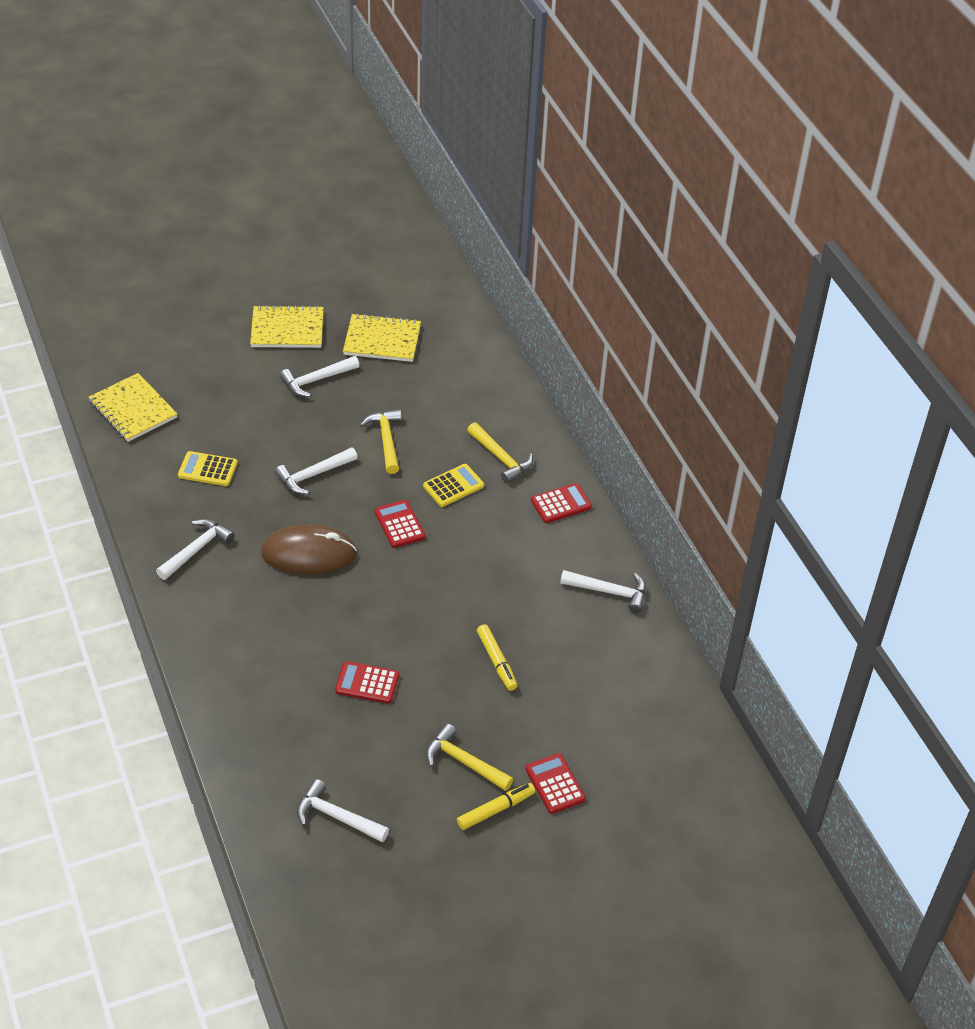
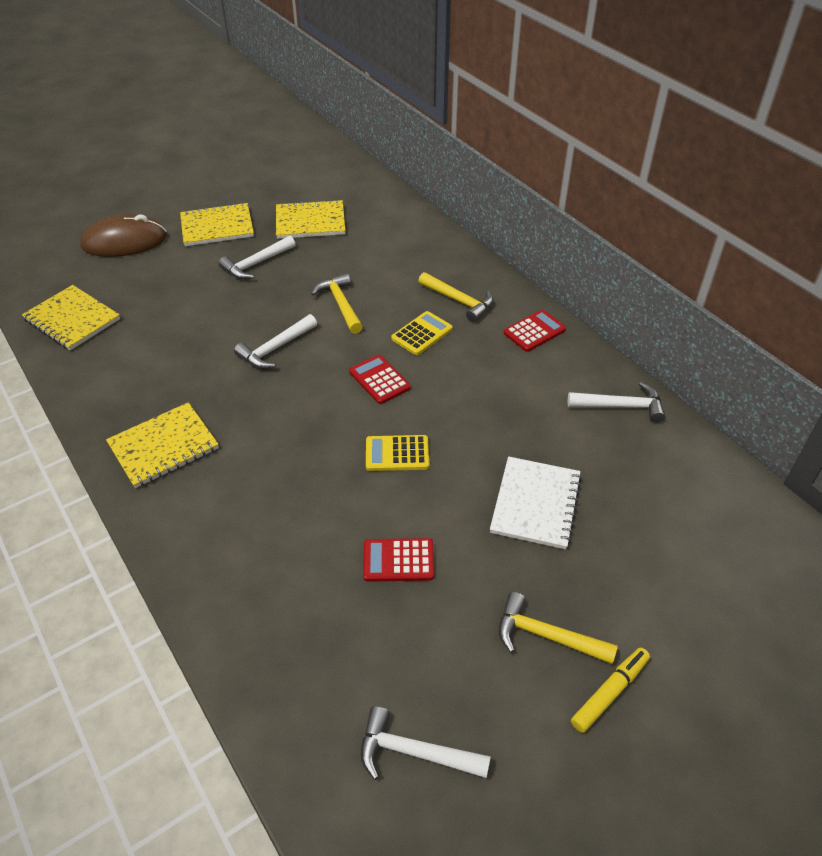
camera: 10 degrees left, 0 degrees up
white hammer [156,519,235,580] -> yellow notebook [106,402,219,488]
yellow calculator [178,451,238,486] -> yellow calculator moved to [366,435,429,471]
brown mouse [261,524,357,575] -> brown mouse moved to [80,214,167,257]
yellow marker [477,624,518,691] -> white notebook [490,456,582,549]
red calculator [525,753,586,814] -> none

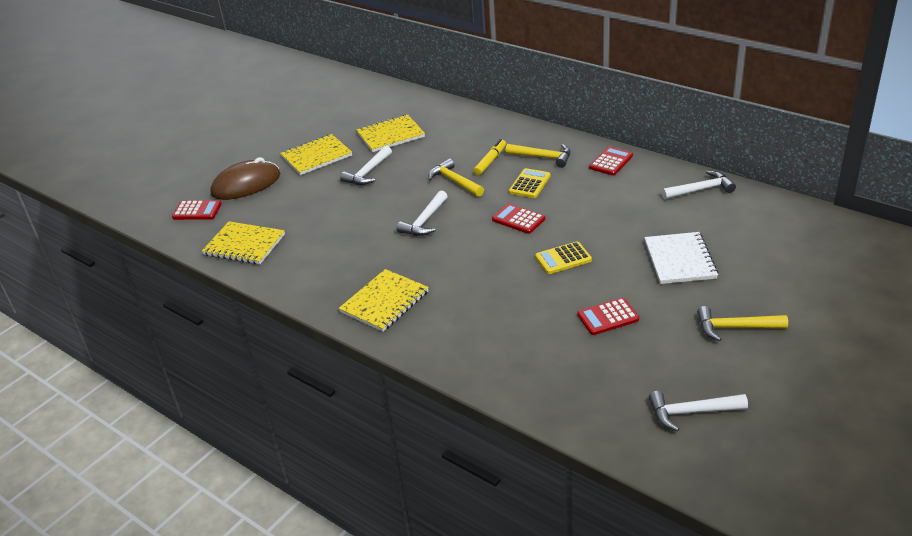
camera: 15 degrees left, 10 degrees down
yellow marker [571,648,650,733] -> yellow marker moved to [473,139,506,175]
none -> red calculator [172,200,222,220]

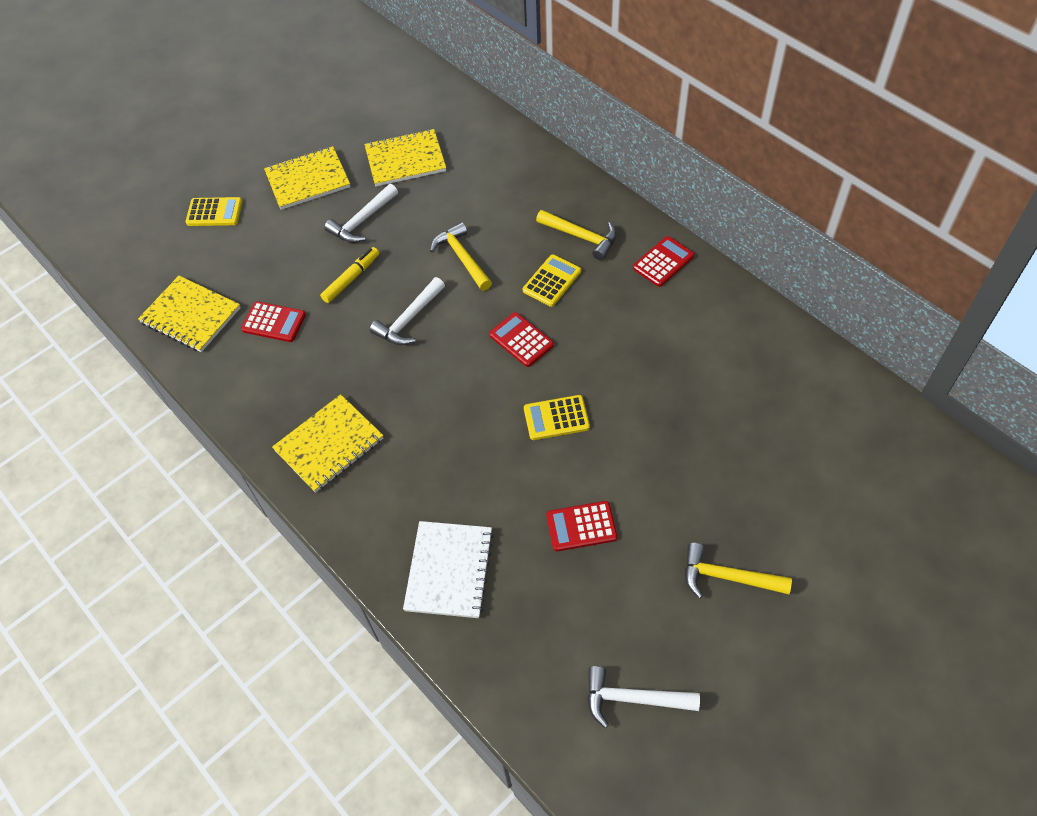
camera: 10 degrees right, 20 degrees up
red calculator [172,200,222,220] -> red calculator moved to [241,301,306,342]
brown mouse [210,157,281,200] -> yellow calculator [185,197,243,226]
yellow marker [473,139,506,175] -> yellow marker moved to [320,247,379,303]
white notebook [644,232,719,284] -> white notebook moved to [403,521,494,618]
white hammer [662,170,736,200] -> none

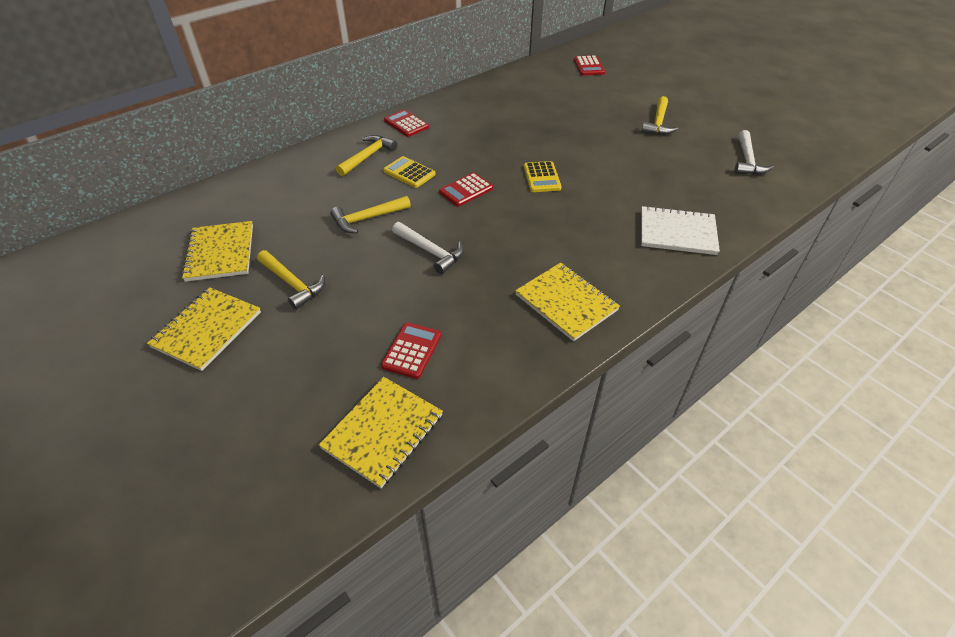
camera: 90 degrees left, 10 degrees down
yellow calculator [185,197,243,226] -> none
yellow notebook [264,146,350,210] -> yellow notebook turned 45 degrees clockwise [147,287,261,371]
yellow marker [320,247,379,303] -> none
white hammer [324,184,398,243] -> yellow hammer [257,250,325,310]
red calculator [546,501,617,551] -> red calculator moved to [574,55,605,76]

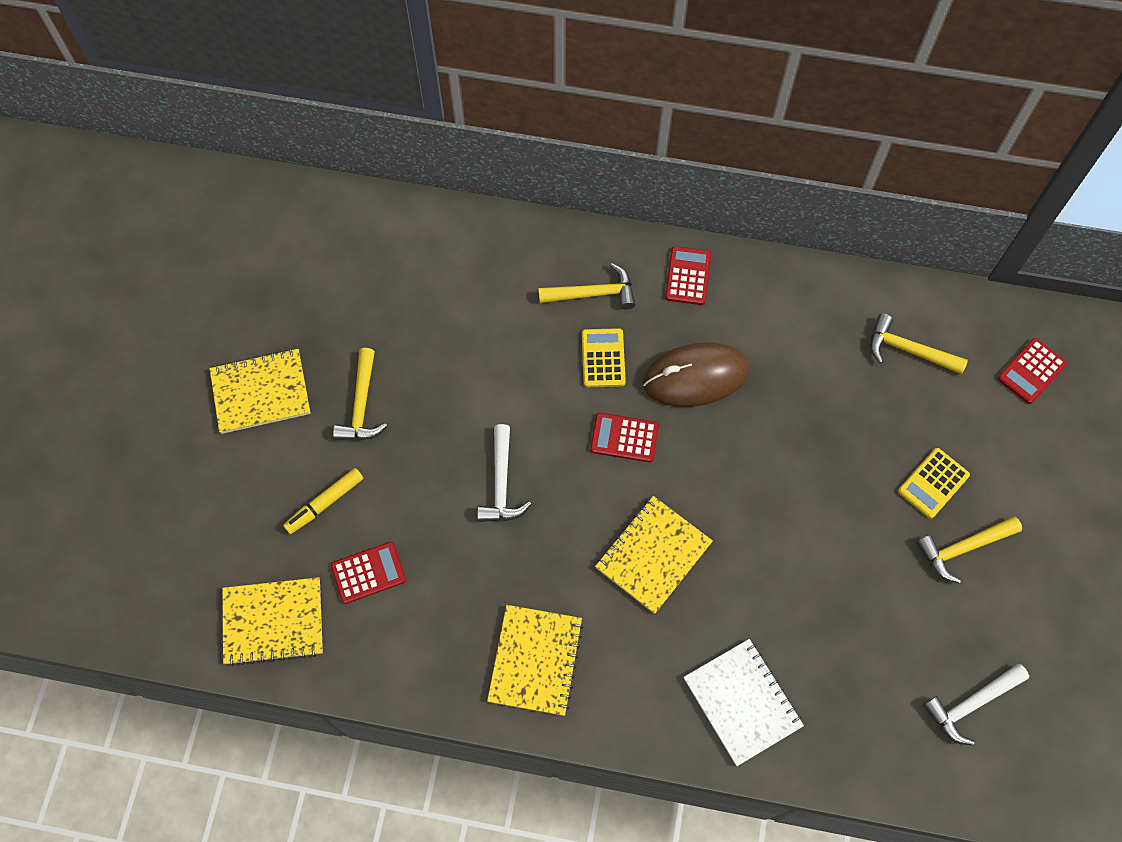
camera: 50 degrees right, 20 degrees up
yellow notebook [181,221,253,282] -> yellow notebook moved to [595,496,713,614]
yellow hammer [330,196,411,233] -> yellow hammer moved to [870,314,968,374]
yellow calculator [524,161,562,192] -> yellow calculator moved to [898,448,970,519]
none -> yellow marker [283,468,363,534]
none -> brown mouse [643,342,749,407]

